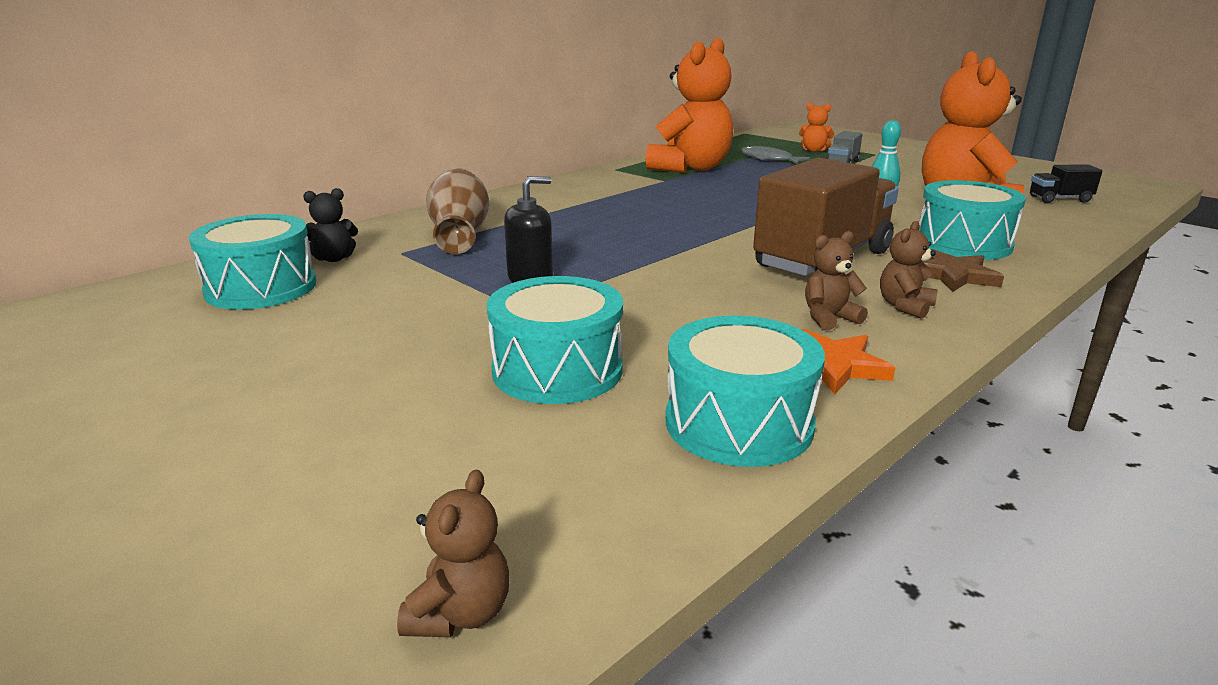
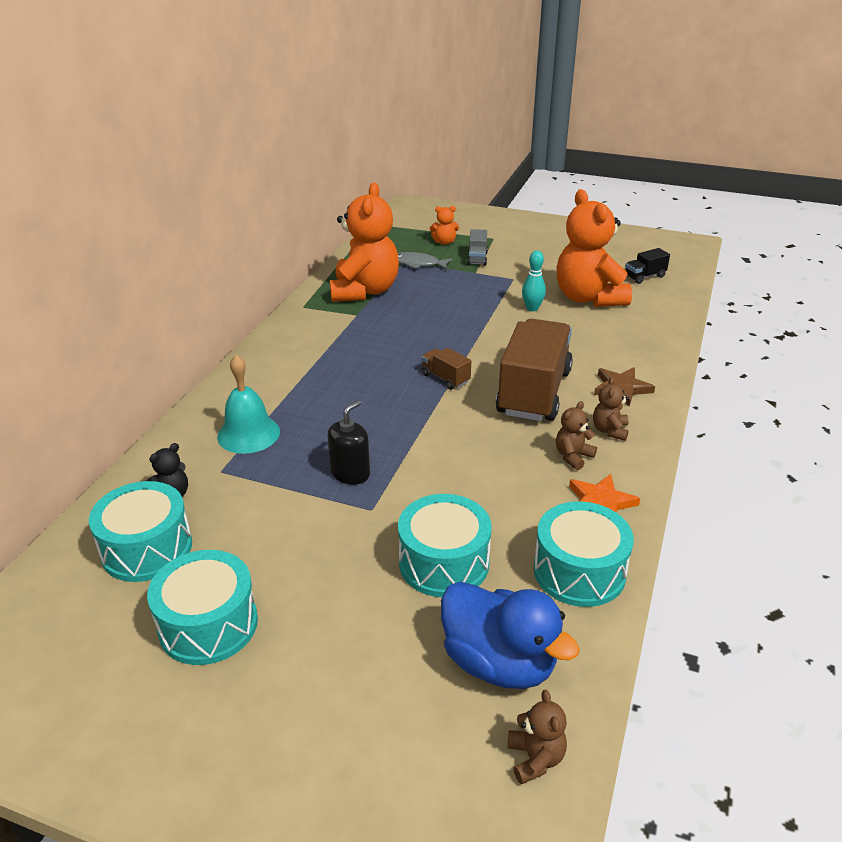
camera: 25 degrees left, 10 degrees up
brown vase [426,168,489,254] -> turquoise bell [217,355,280,454]
turquoise drum [919,180,1026,260] -> turquoise drum moved to [147,550,258,665]
none -> brown truck [421,348,471,390]
none -> blue duck [441,581,580,689]

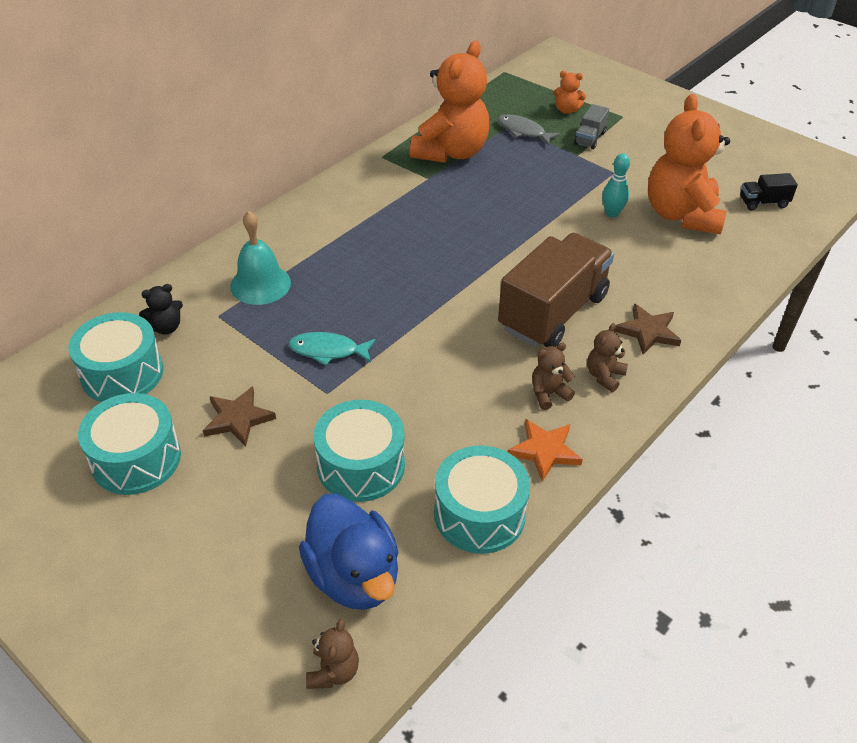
camera: 20 degrees right, 10 degrees up
black soap dispenser [328,400,370,485] -> turquoise fish [288,332,376,366]
brown truck [421,348,471,390] -> none
none -> brown star [203,386,276,447]

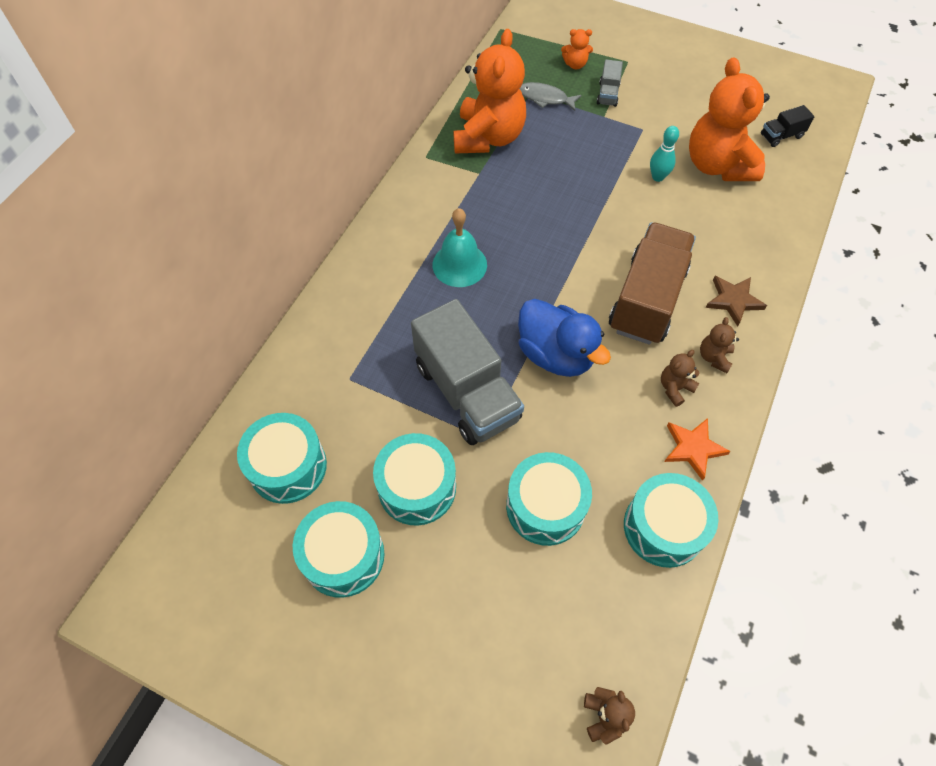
camera: 15 degrees left, 15 degrees up
black teddy bear [139,284,183,335] -> none
brown star [203,386,276,447] -> turquoise drum [373,433,456,525]
turquoise bell [230,211,291,305] -> turquoise bell moved to [433,208,487,287]
turquoise fish [288,332,376,366] -> grey truck [411,299,524,445]
blue duck [299,494,399,610] -> blue duck moved to [518,299,611,377]

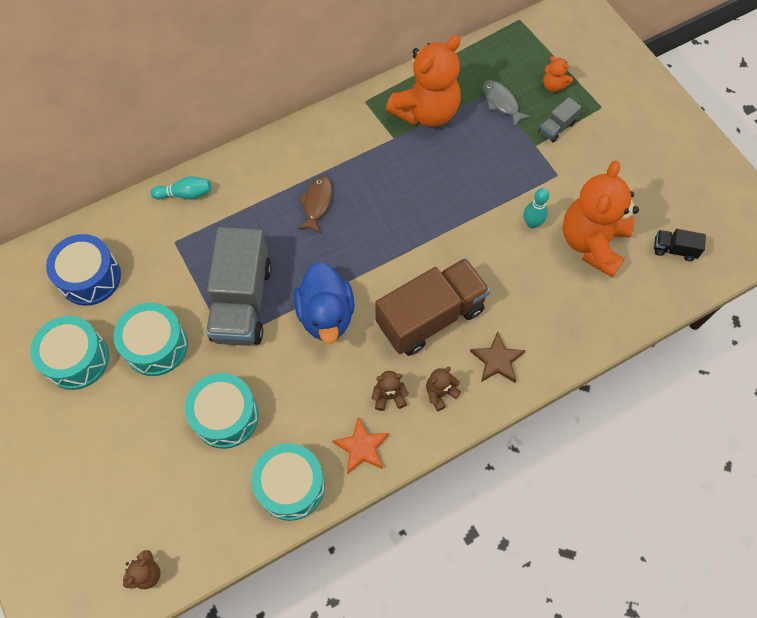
camera: 35 degrees right, 5 degrees up
turquoise drum [237,413,327,504] -> blue drum [46,234,121,306]
turquoise bell [433,208,487,287] -> brown fish [298,176,333,234]
none -> turquoise bowling pin [151,176,211,200]

